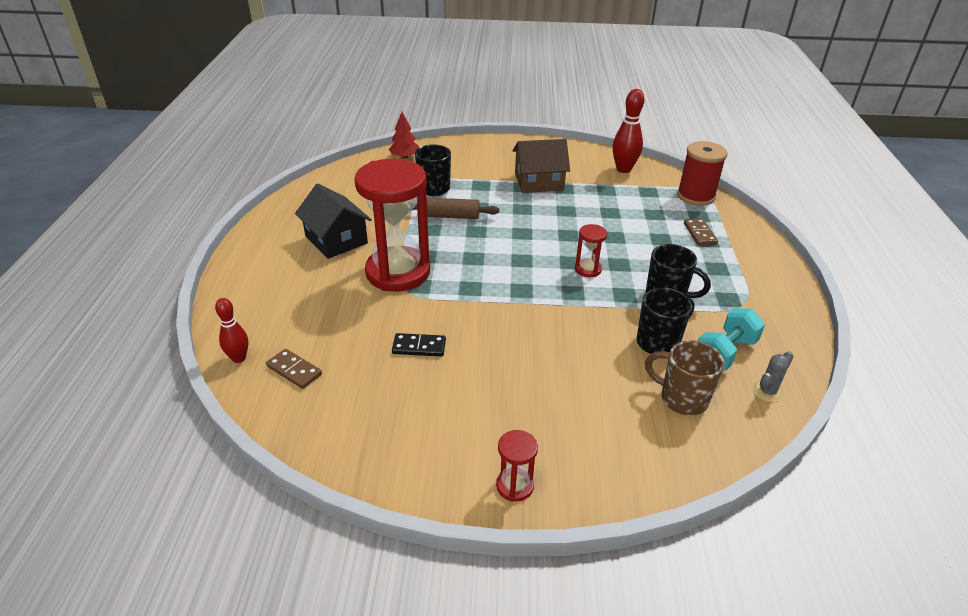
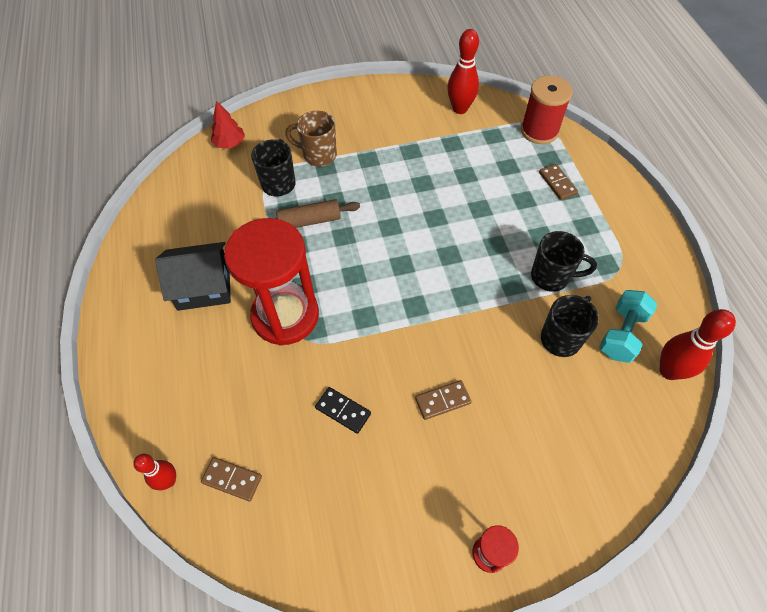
camera: 15 degrees left, 20 degrees up
black house [295,183,372,259] -> black house turned 45 degrees counterclockwise [155,242,231,311]
black domino [392,333,446,357] -> black domino turned 45 degrees clockwise [315,387,371,434]
brown house [513,139,570,193] -> none
red hourglass [575,224,607,277] -> none
brown mug [645,340,724,416] -> brown mug moved to [285,111,337,167]
grey cactus [752,351,794,403] -> red bowling pin [659,309,736,380]
none -> brown domino [415,380,472,420]

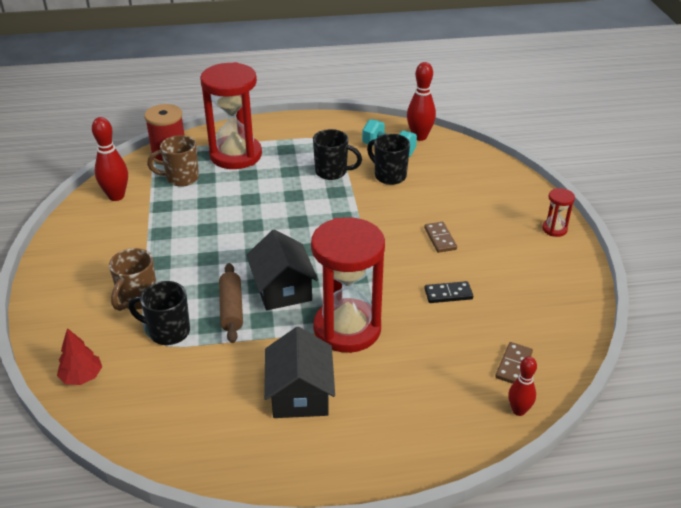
camera: 85 degrees left, 20 degrees down
black domino [315,387,371,434] -> black domino turned 45 degrees clockwise [424,281,473,303]
black mug [531,231,597,292] -> black mug turned 90 degrees clockwise [313,129,362,180]
brown domino [539,164,578,200] -> red hourglass [200,62,262,169]
none -> brown mug [147,135,199,187]
none -> black house [246,230,318,310]

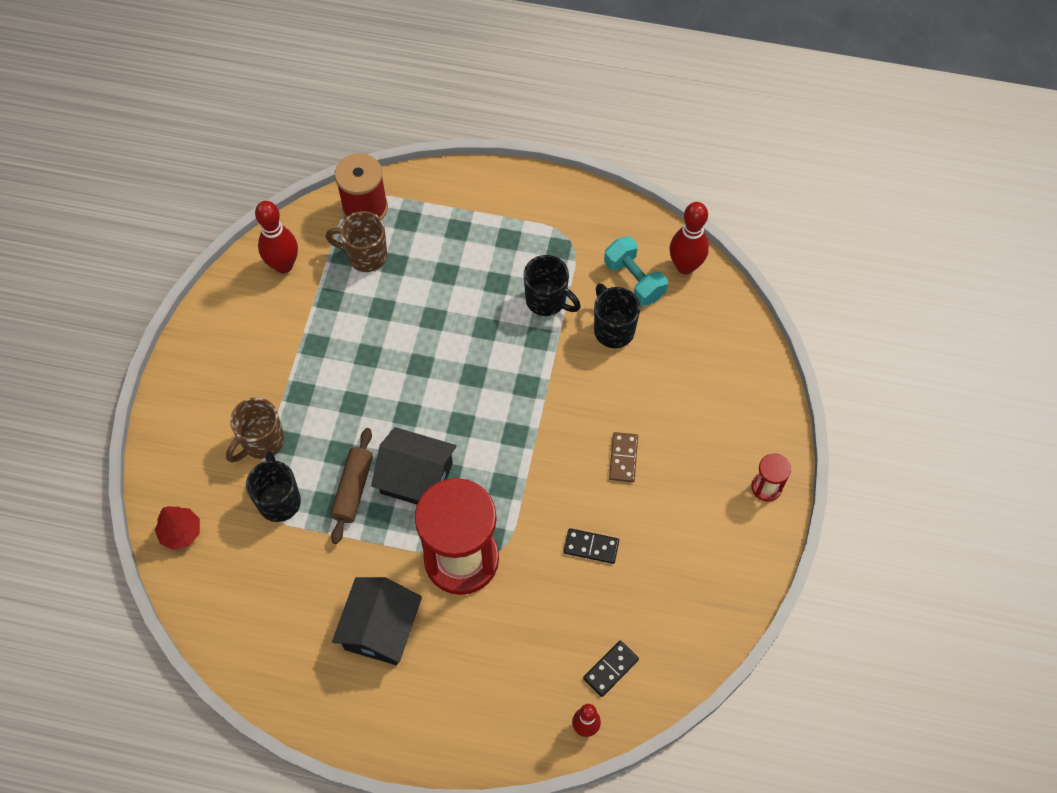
camera: 20 degrees right, 25 degrees up
black mug [128,281,190,345] -> black mug turned 45 degrees clockwise [246,451,301,522]
red hourglass [200,62,262,169] -> none
black house [246,230,318,310] -> black house turned 75 degrees counterclockwise [371,427,457,505]
brown domino [495,342,533,384] -> black domino [583,641,639,697]

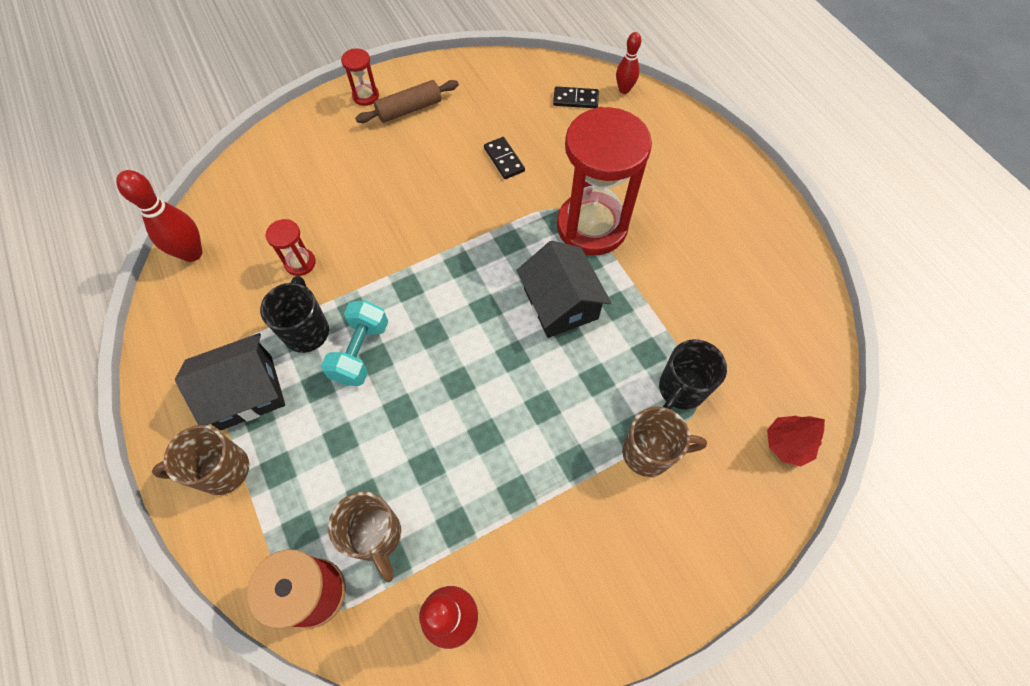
camera: 130 degrees left, 0 degrees up
brown rolling pin [330,428,373,544] -> brown rolling pin moved to [355,80,459,123]
black house [332,577,422,665] -> black house moved to [175,333,285,430]
black mug [594,283,640,348] -> red hourglass [265,219,316,276]
turquoise dumbbell [604,236,668,306] -> turquoise dumbbell moved to [321,300,388,386]
brown domino [609,432,638,482] -> none
none -> brown mug [152,425,249,495]

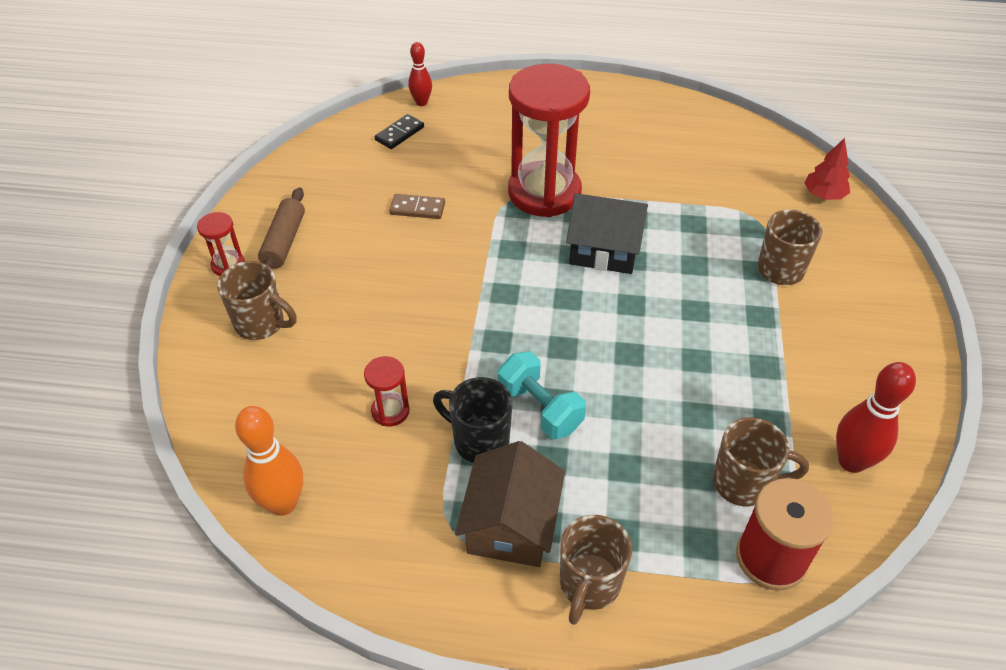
camera: 55 degrees left, 15 degrees down
red bowling pin [116,170,202,262] -> orange bowling pin [235,406,303,516]
black house [175,333,285,430] -> brown house [455,441,565,567]
black domino [484,137,525,179] -> brown domino [389,194,445,219]
black mug [659,339,727,410] -> none
none -> brown mug [217,261,297,340]

